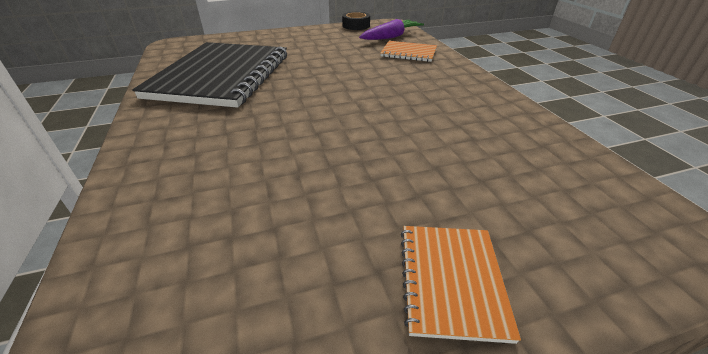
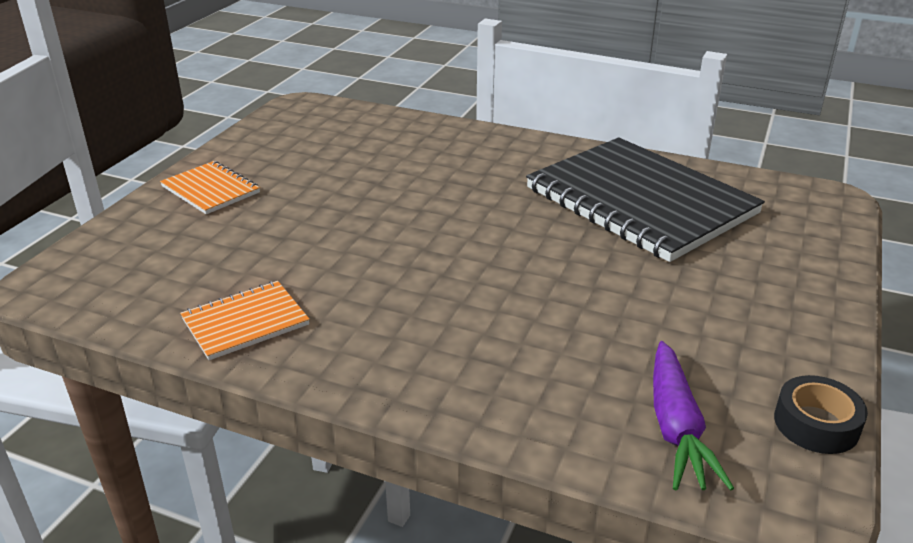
camera: 130 degrees right, 5 degrees down
orange notebook [380,41,437,62] -> orange notebook moved to [180,281,310,360]

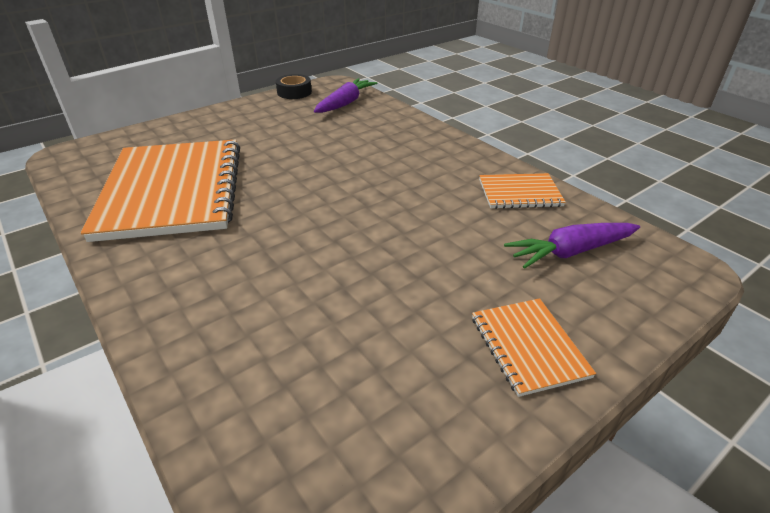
camera: 150 degrees left, 5 degrees up
black notebook [526,137,765,262] -> orange notebook [81,139,240,242]
none -> purple carrot [504,223,640,269]

